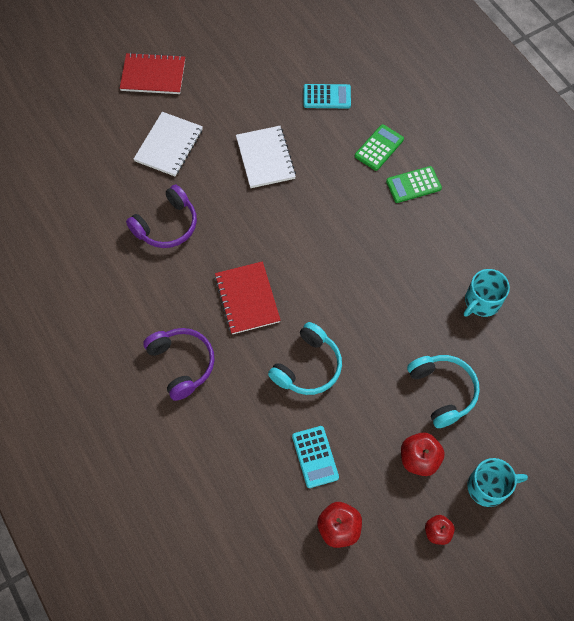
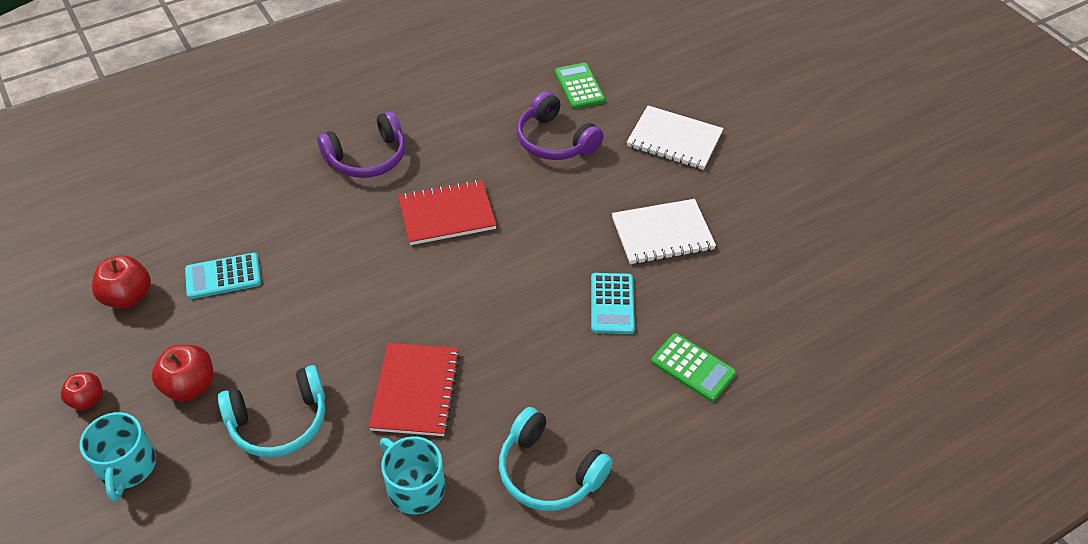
camera: 90 degrees right, 15 degrees down
red notebook [120,52,185,94] -> red notebook moved to [369,343,460,436]
turquoise headphones [268,322,342,395] -> turquoise headphones moved to [499,407,613,511]
turquoise calculator [303,84,351,108] -> turquoise calculator moved to [591,273,635,334]
green calculator [386,166,442,203] -> green calculator moved to [555,63,605,109]

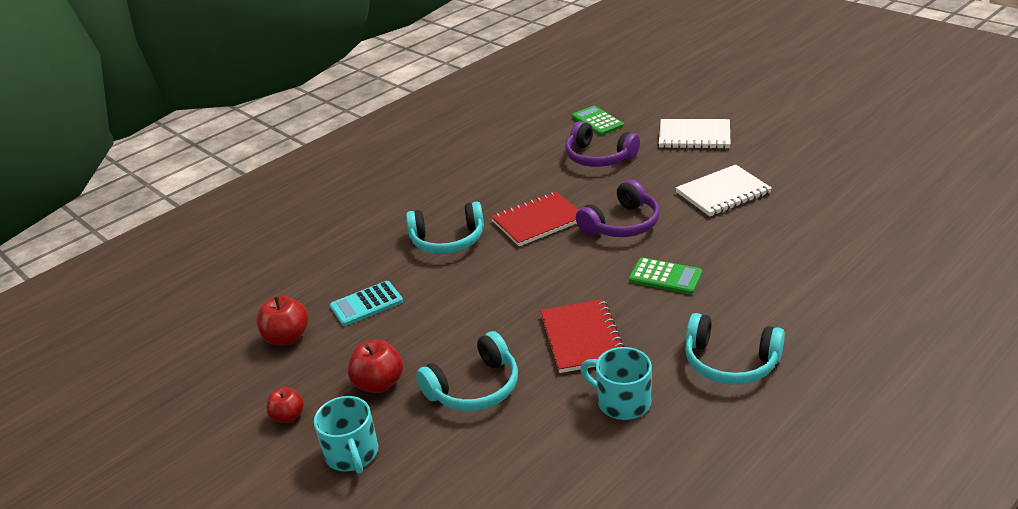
camera: 10 degrees left, 15 degrees down
purple headphones [317,111,405,178] -> purple headphones moved to [576,180,660,237]
turquoise calculator [591,273,635,334] -> none
green calculator [651,333,736,402] -> green calculator moved to [629,257,702,294]
none -> turquoise headphones [406,202,484,254]

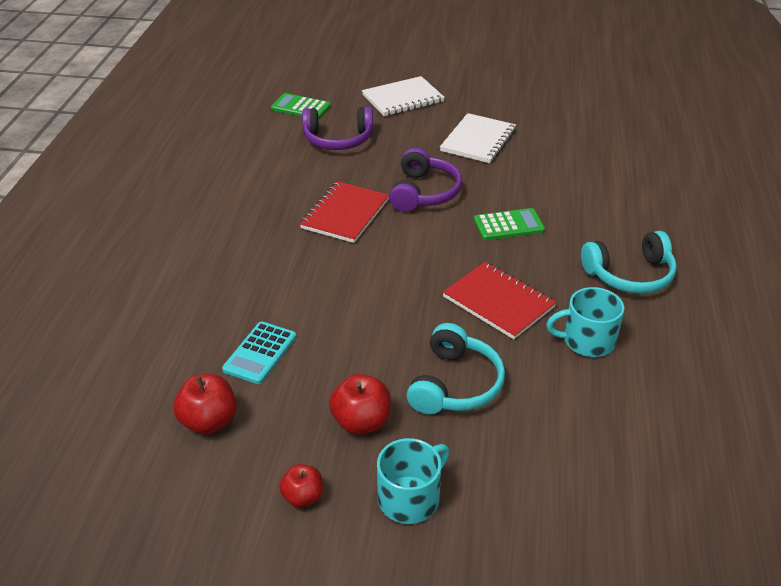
camera: 40 degrees left, 5 degrees up
turquoise mug [314,396,378,474] -> turquoise mug turned 75 degrees counterclockwise [377,438,450,524]
turquoise headphones [406,202,484,254] -> none

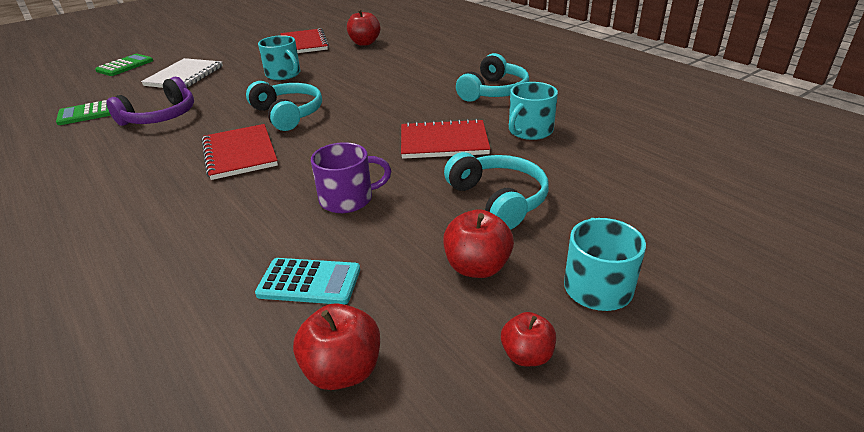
camera: 45 degrees left, 5 degrees down
turquoise calculator [222,321,296,384] -> turquoise calculator turned 60 degrees counterclockwise [255,258,360,305]
purple headphones [389,148,462,212] -> turquoise headphones [246,81,322,131]
white notebook [440,113,516,163] -> turquoise mug [258,35,300,80]
green calculator [474,208,545,240] -> green calculator moved to [95,54,153,76]
none -> red notebook [280,28,329,53]
none -> purple mug [311,142,391,213]
none -> red apple [347,9,380,46]

